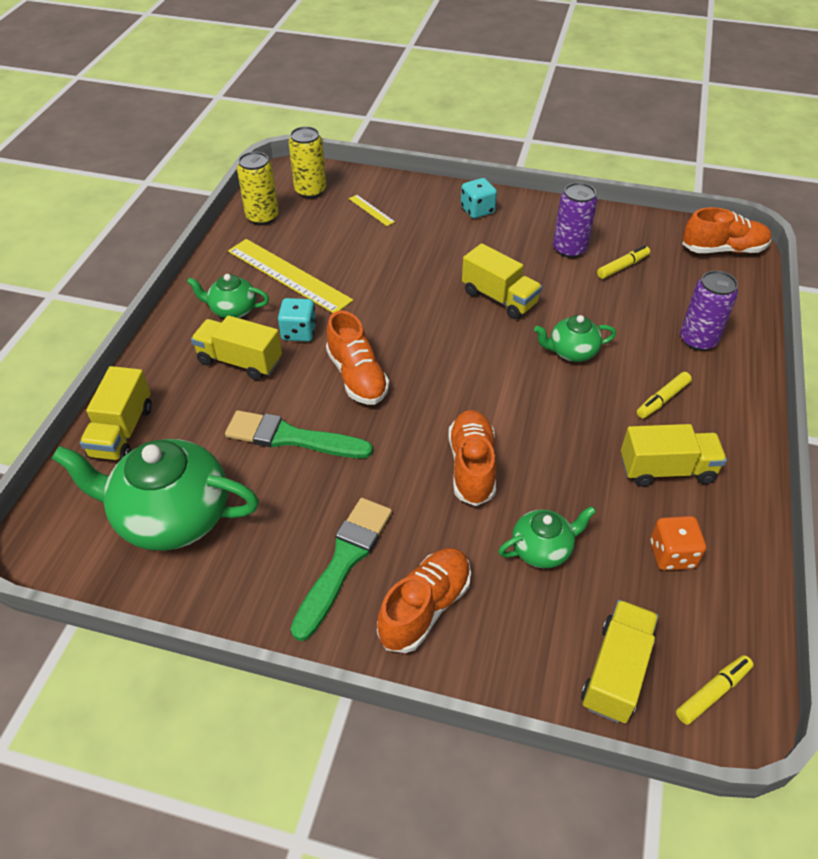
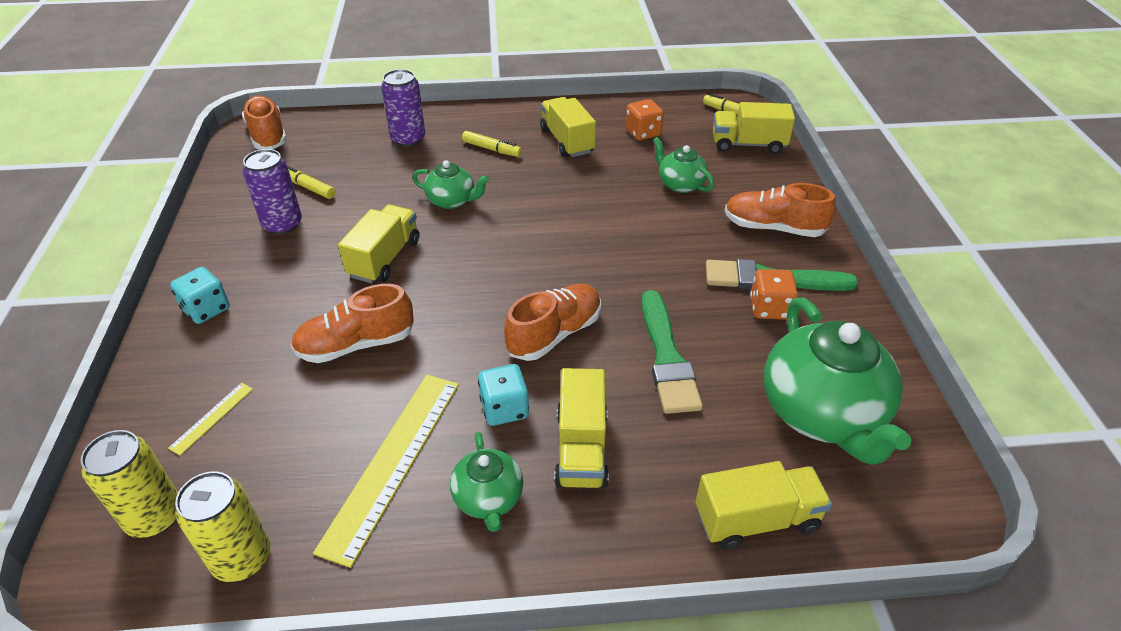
camera: 110 degrees left, 5 degrees down
orange shoe [448,410,497,506] -> orange shoe moved to [291,284,414,363]
green teapot [534,315,616,362] -> green teapot turned 45 degrees counterclockwise [412,160,489,209]
none -> orange dice [750,269,798,320]

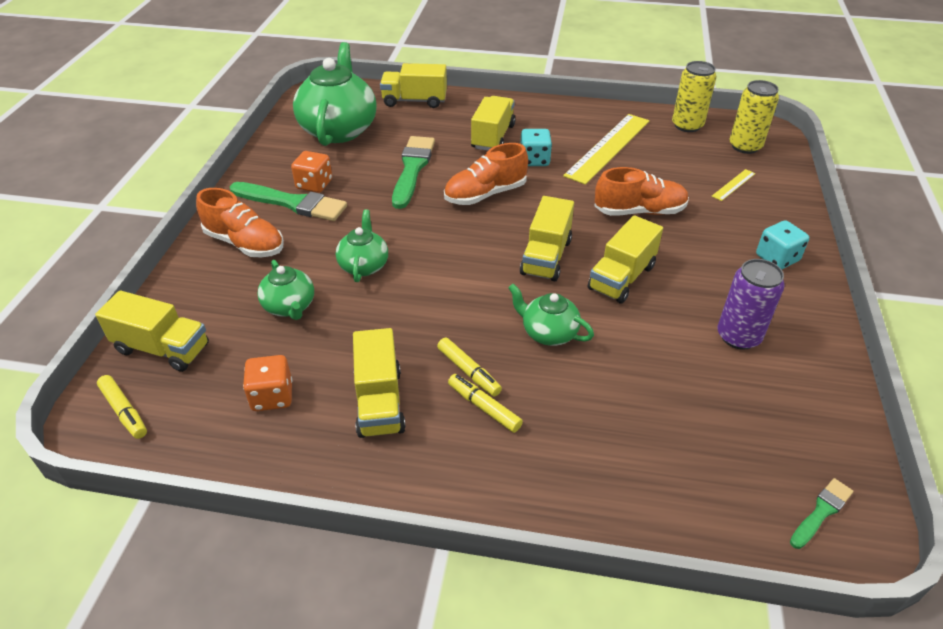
camera: 165 degrees left, 0 degrees up
orange shoe [242,95,287,150] -> green brush [790,478,853,549]
yellow marker [288,166,336,199] -> yellow marker moved to [437,337,502,396]
purple can [381,69,425,147] -> none
green teapot [450,432,523,532] -> green teapot moved to [336,209,388,282]
none -> yellow truck [520,196,574,281]

